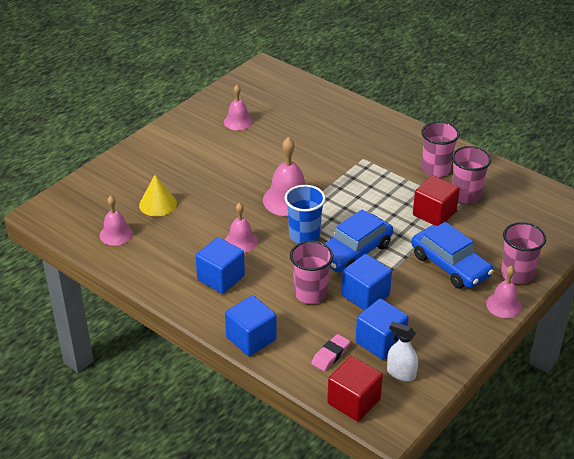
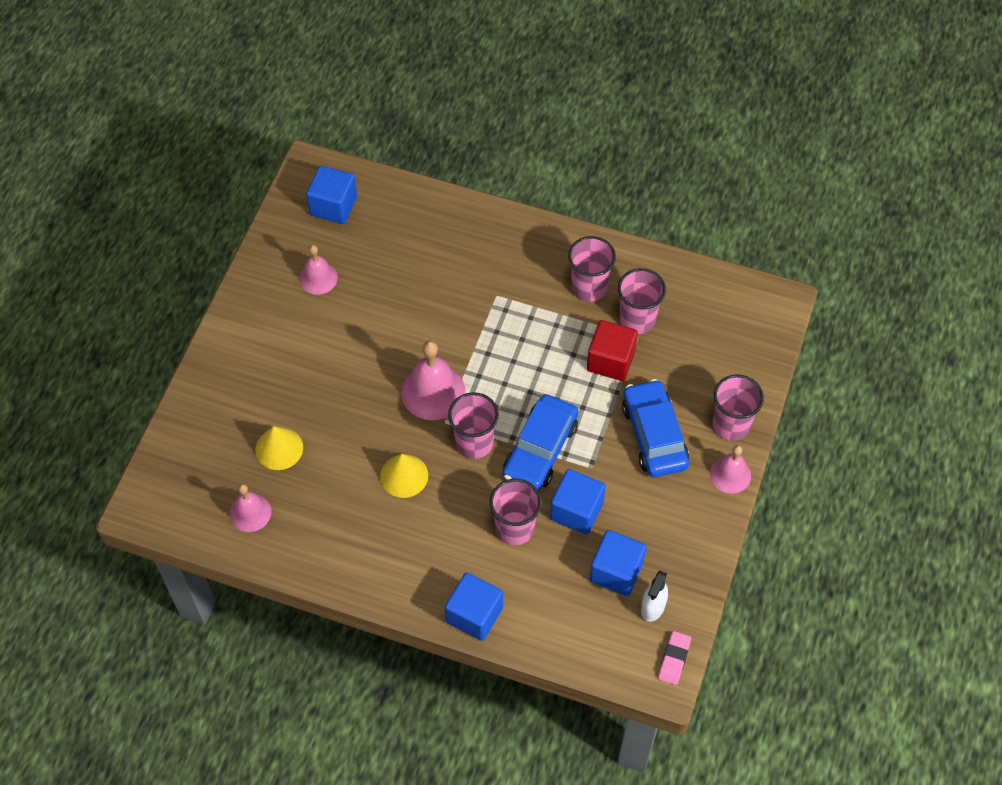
camera: 20 degrees left, 20 degrees up
blue cube [195,237,245,294] -> blue cube moved to [306,165,357,224]
pink bell [225,203,258,253] -> yellow cone [380,454,428,498]
blue cup [285,185,326,243] -> pink cup [448,392,499,459]
pink eraser [311,334,350,371] -> pink eraser moved to [658,631,691,685]
red cube [327,356,383,421] -> none
white spray bottle [387,321,418,381] -> white spray bottle turned 75 degrees counterclockwise [641,571,668,622]
blue car [411,222,494,289] -> blue car turned 135 degrees counterclockwise [622,379,689,477]

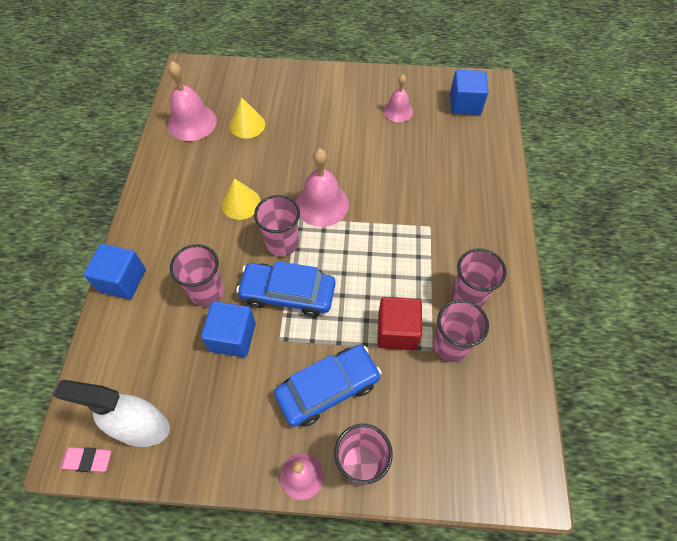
camera: 75 degrees right, 0 degrees up
pink bell [230,484,271,532] -> pink bell [168,61,217,141], size x1.60
blue cube [590,530,647,596] -> none
white spray bottle [641,571,668,622] -> white spray bottle [53,380,170,447], size x1.72

